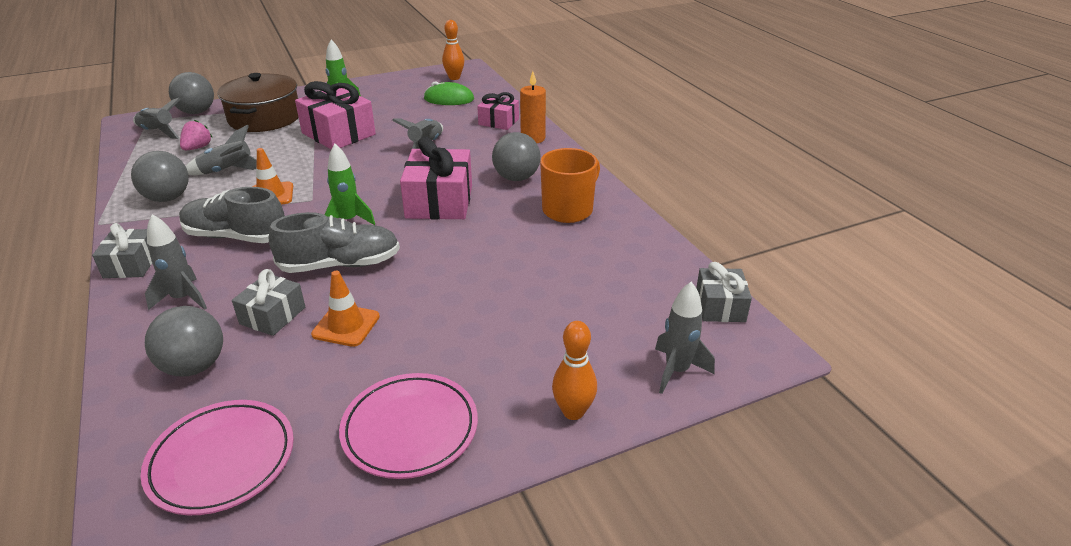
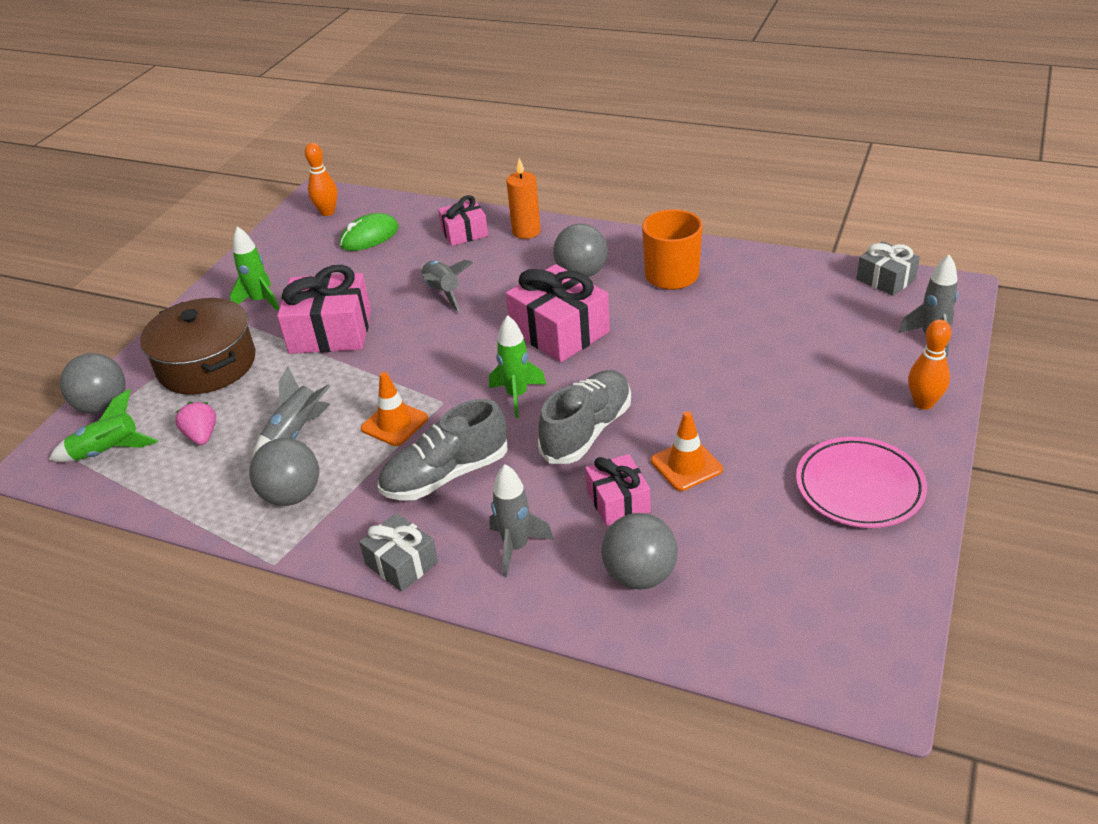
camera: 40 degrees left, 5 degrees up
grey rocket [133,98,181,139] -> green rocket [49,389,158,462]
pink plate [140,400,294,515] -> none
grey gift [232,269,305,336] -> pink gift [585,454,651,526]

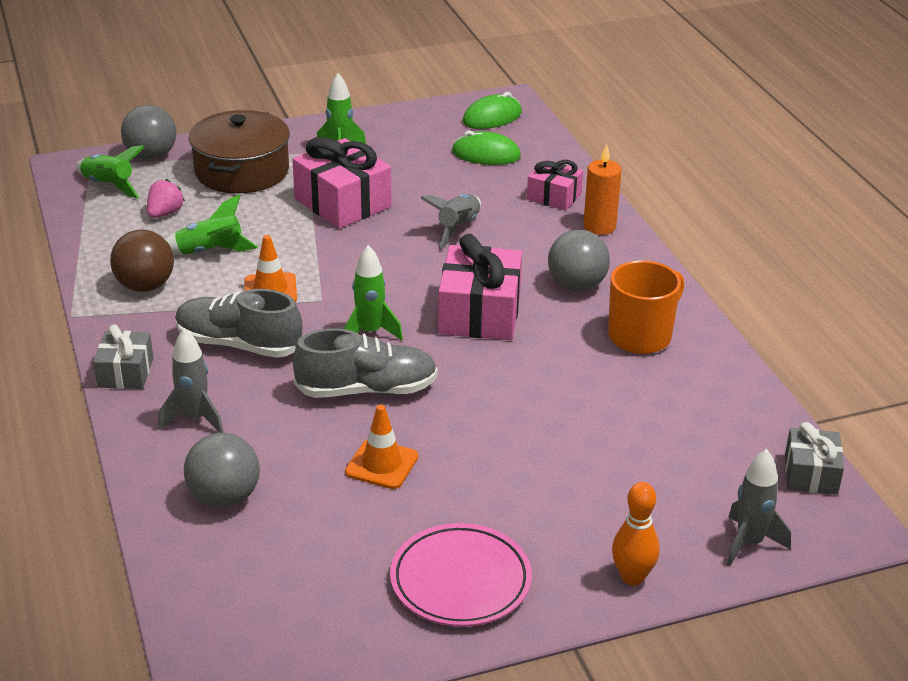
camera: 45 degrees right, 5 degrees down
grey ball [249,438,319,506] -> brown ball [110,230,174,292]
grey rocket [253,367,331,456] -> green rocket [165,194,258,255]
orange bowling pin [305,143,338,216] -> green mouse [463,92,522,129]
pink gift [585,454,651,526] -> none

